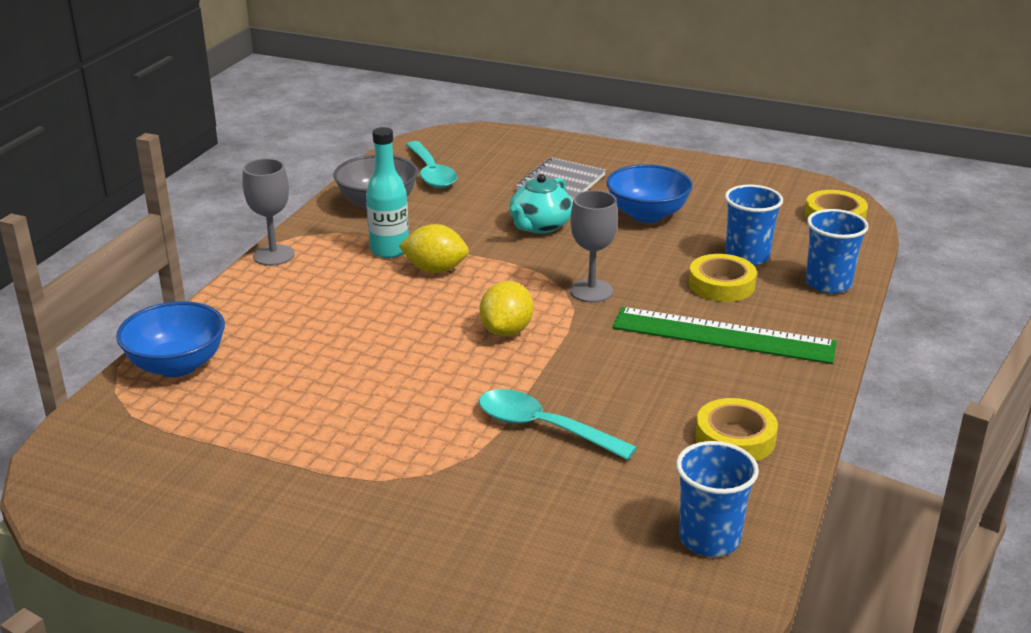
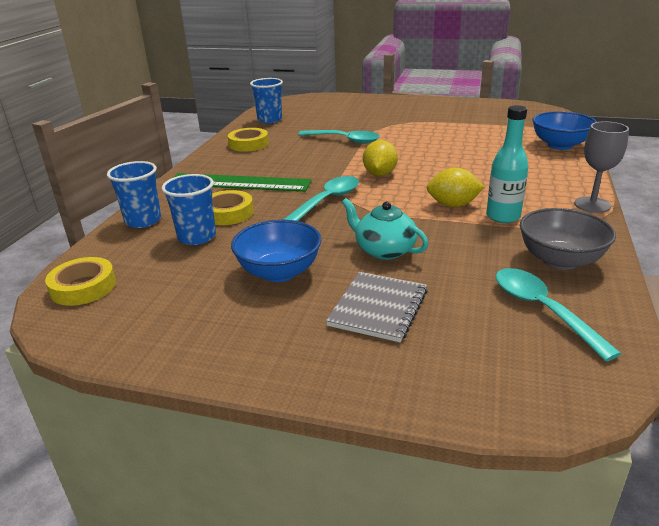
camera: 175 degrees right, 0 degrees up
turquoise teapot [509,174,572,234] -> turquoise teapot turned 75 degrees counterclockwise [342,198,428,260]
grey goblet [570,190,618,303] -> turquoise spoon [283,176,359,221]

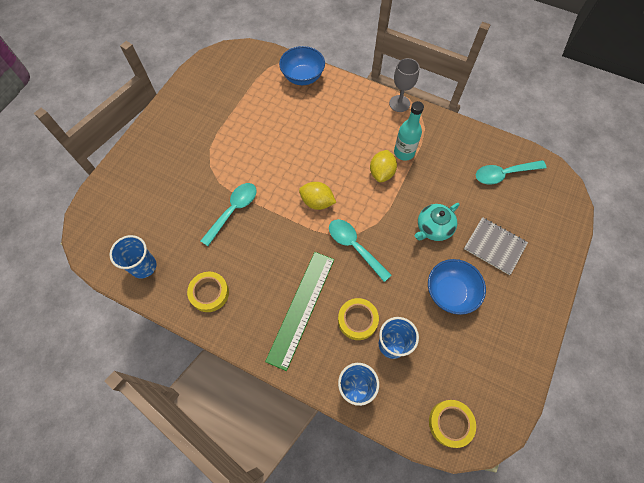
camera: 80 degrees left, 35 degrees up
grey bowl [520,208,616,270] -> none

